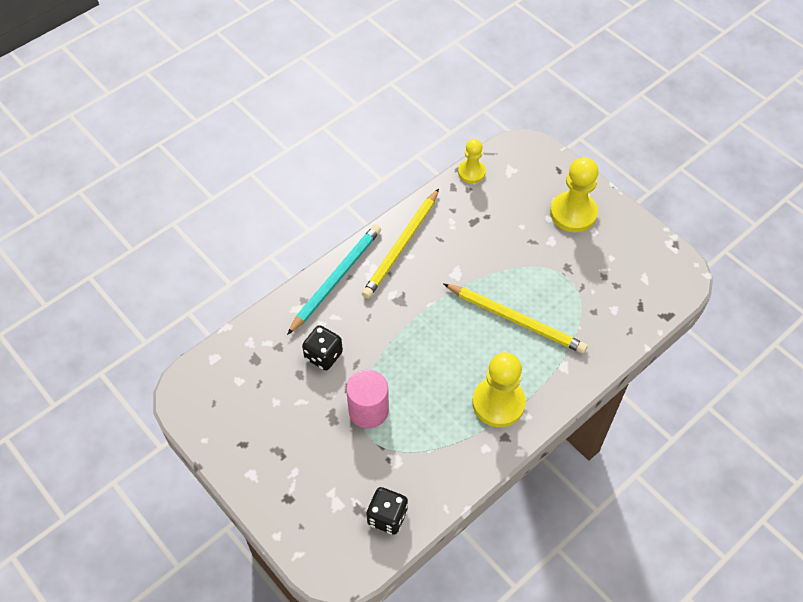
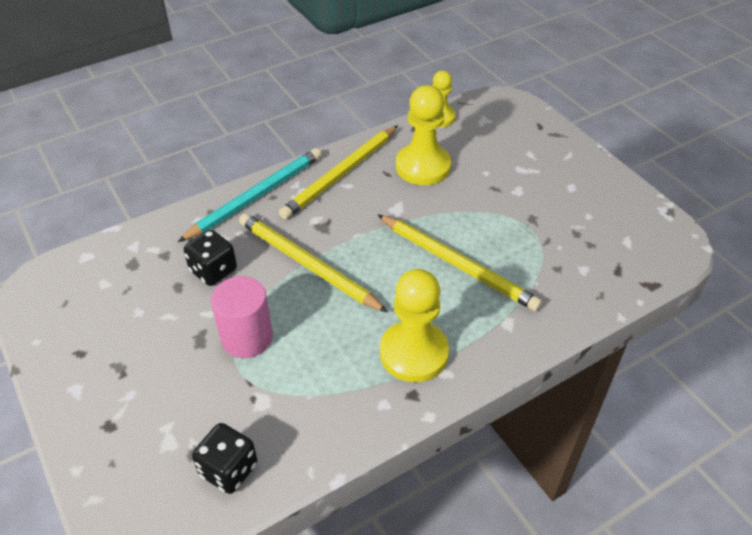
camera: 10 degrees right, 10 degrees down
yellow pawn [550,157,599,232] -> yellow pawn moved to [396,85,451,185]
none -> yellow pencil [239,213,388,312]

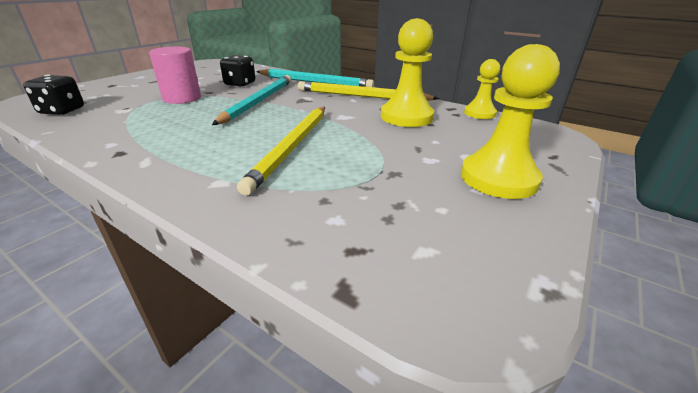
camera: 65 degrees right, 15 degrees down
yellow pencil [239,213,388,312] -> turquoise pencil [212,75,291,125]
yellow pawn [380,269,449,382] -> yellow pawn moved to [461,44,560,199]

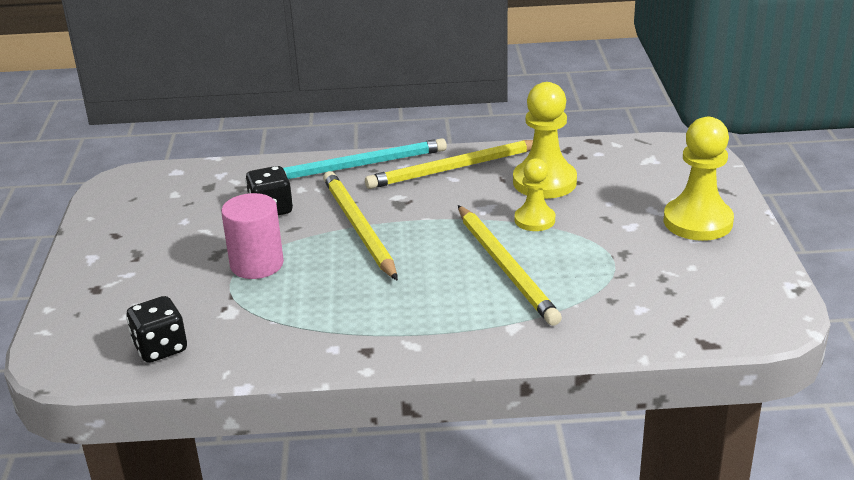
camera: 35 degrees left, 0 degrees up
turquoise pencil [212,75,291,125] -> yellow pencil [323,171,398,281]
yellow pawn [464,59,500,119] -> yellow pawn moved to [515,158,555,231]

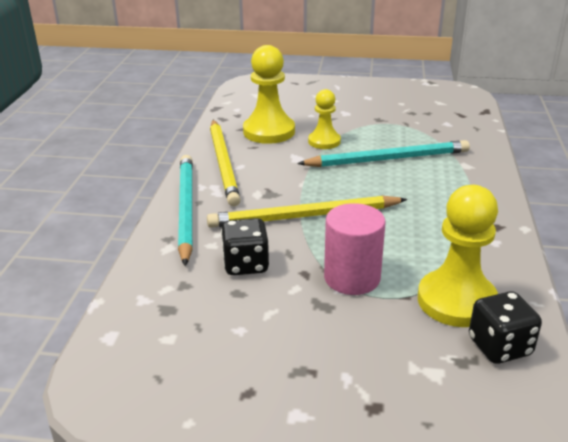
camera: 80 degrees left, 0 degrees up
yellow pencil [458,205,562,326] -> turquoise pencil [297,140,470,167]
yellow pawn [663,117,734,241] -> yellow pawn moved to [418,185,498,327]

